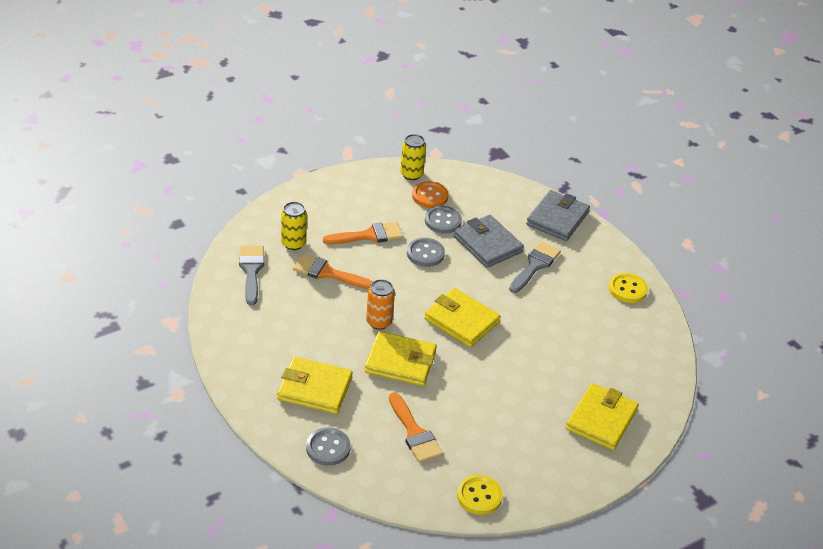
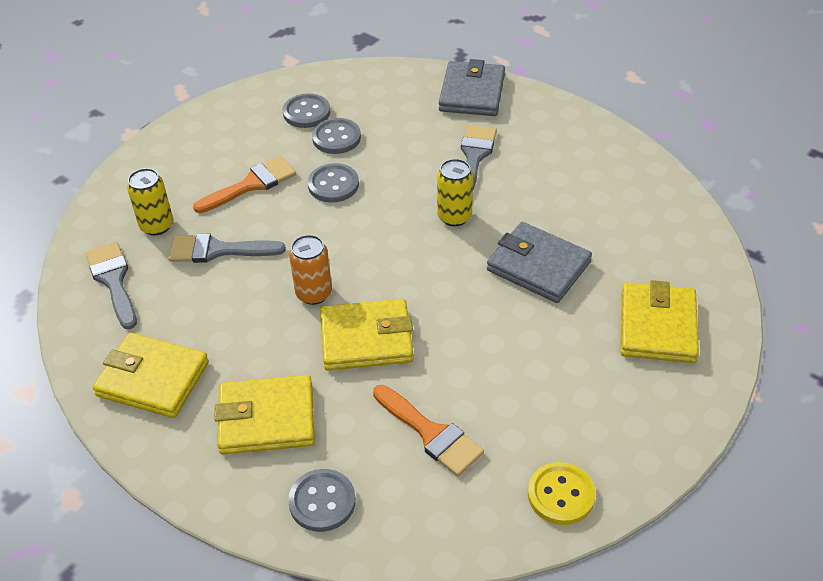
camera: 15 degrees left, 5 degrees up
orange brush [293,254,373,289] -> grey brush [169,233,286,263]
yellow can [400,134,426,180] -> yellow can moved to [437,159,473,226]
orange button [412,181,449,208] -> grey button [283,93,330,128]
yellow wallet [424,288,501,347] -> yellow wallet moved to [92,333,209,418]
grey wallet [454,215,524,268] -> grey wallet moved to [487,222,592,303]
yellow button [609,273,648,303] -> none

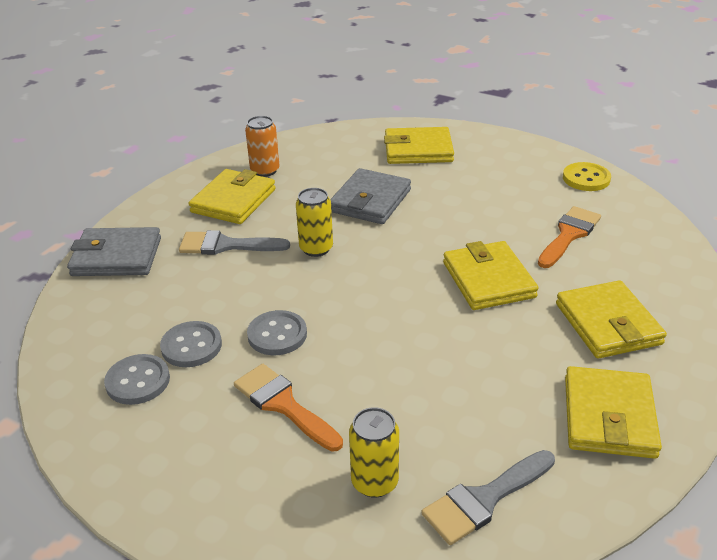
camera: 100 degrees left, 10 degrees down
grey brush [169,233,286,263] -> none
grey button [288,469,356,532] -> none
orange can [289,235,332,305] -> orange can moved to [245,116,279,177]
none -> yellow wallet [189,169,275,224]

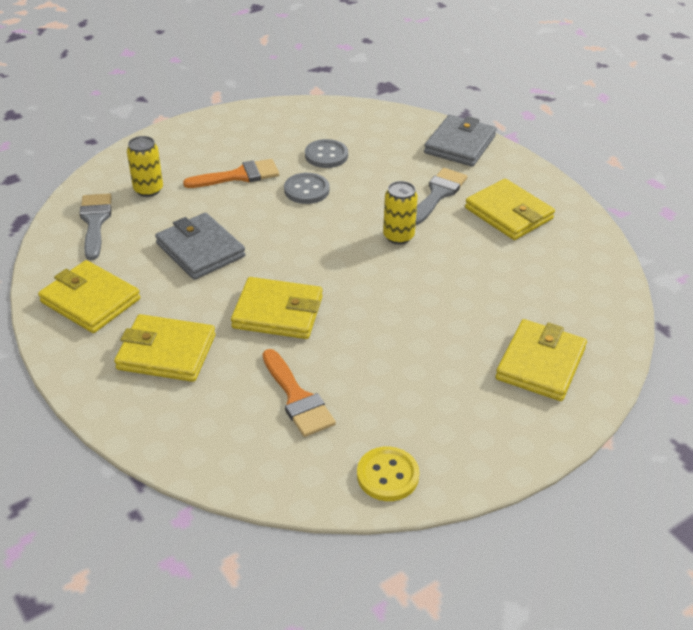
camera: 115 degrees right, 5 degrees up
grey button [104,354,170,405] -> none
orange can [245,116,279,177] -> none
grey wallet [330,168,411,224] -> grey wallet moved to [155,213,245,280]

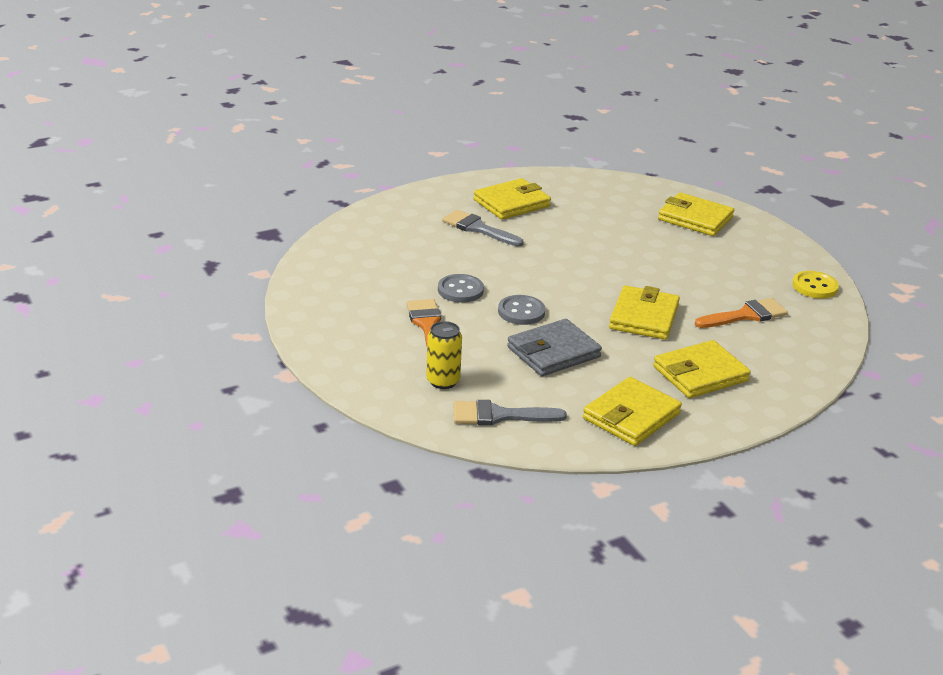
camera: 85 degrees left, 10 degrees down
yellow wallet [114,314,215,382] -> yellow wallet turned 45 degrees clockwise [653,340,751,398]
grey button [305,139,348,168] -> grey button moved to [498,295,545,325]
yellow can [383,181,418,244] -> none
grey wallet [424,115,496,167] -> none

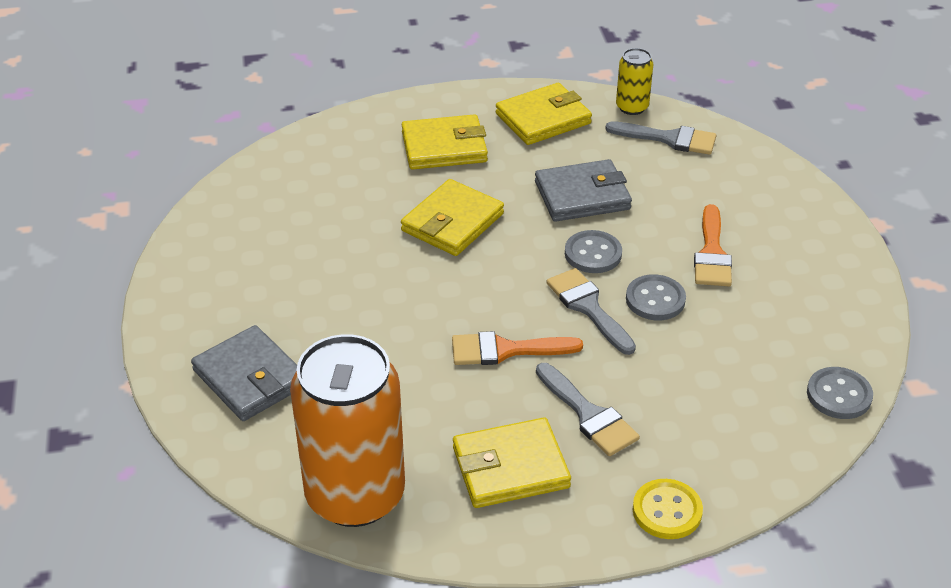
camera: 160 degrees left, 10 degrees up
yellow can [426,321,462,389] -> yellow can moved to [616,48,653,115]
yellow wallet [658,192,734,236] -> grey wallet [191,325,297,421]
orange brush [695,298,788,328] -> orange brush moved to [452,331,583,365]
yellow button [792,271,839,299] -> yellow button moved to [632,479,703,539]
none -> orange can [290,334,405,527]
none -> grey brush [546,268,636,355]
none -> grey button [807,367,873,419]

